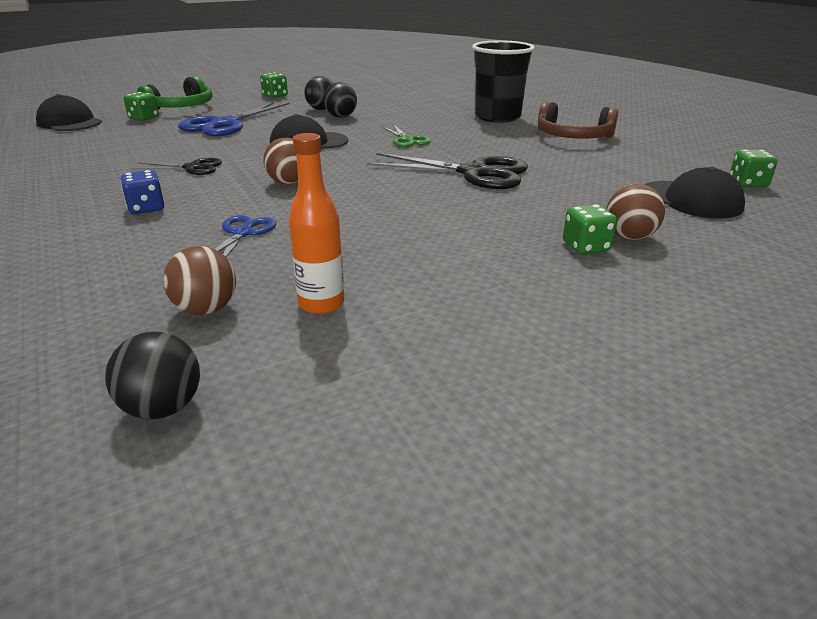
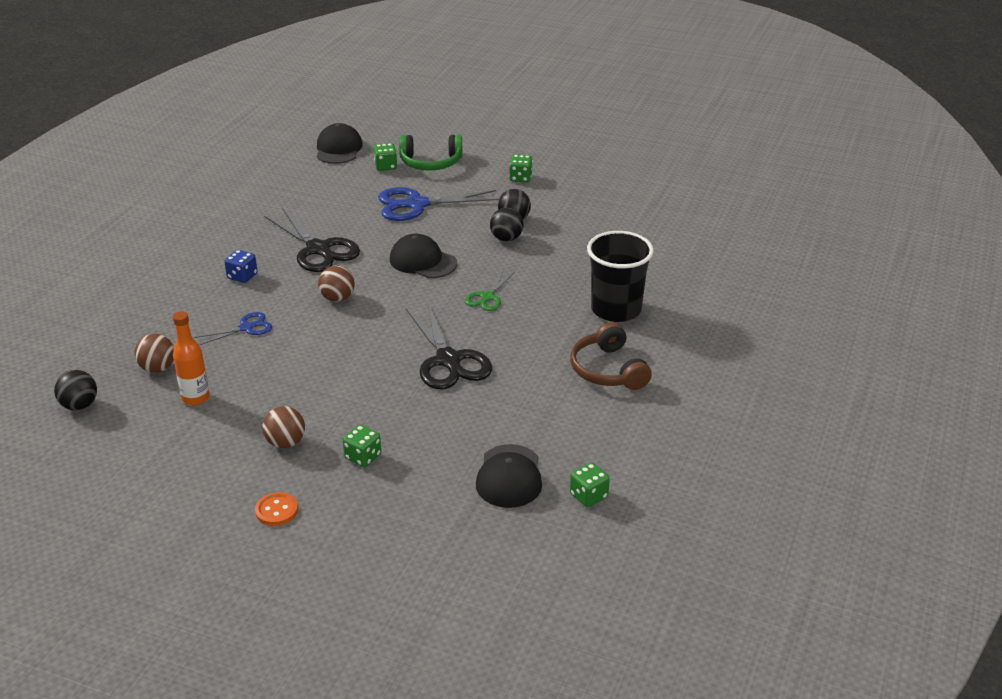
camera: 50 degrees right, 5 degrees up
black scissors [132,158,222,175] -> black scissors [264,208,360,272], size x1.84
brown ball [607,184,665,240] -> brown ball moved to [262,406,305,448]
none -> orange button [255,492,298,526]

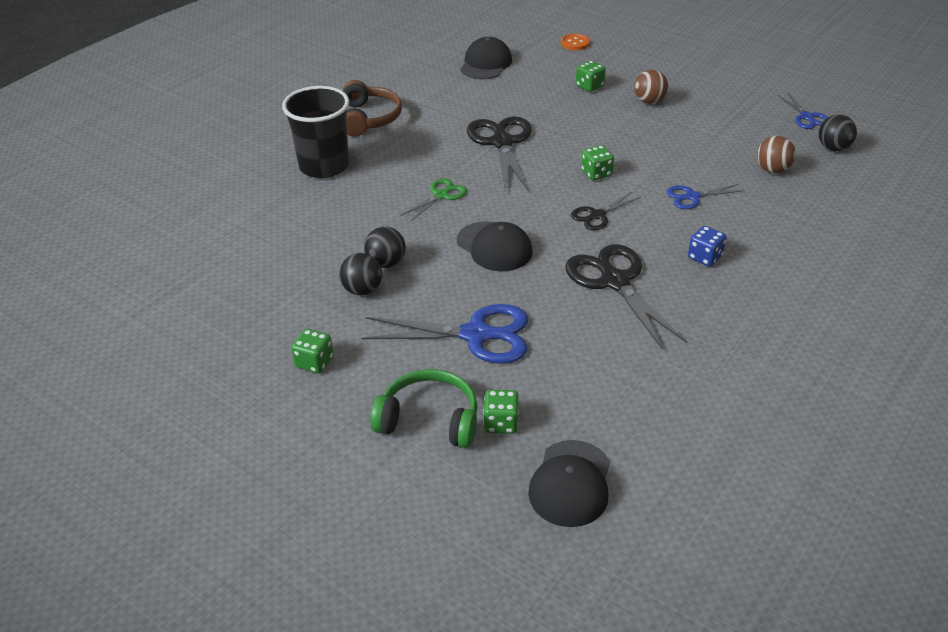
camera: 165 degrees left, 5 degrees up
orange bottle [173,311,210,405] -> none
orange button [255,492,298,526] -> orange button moved to [561,33,590,50]
brown ball [318,266,355,302] -> black scissors [571,192,641,231]
green dice [570,462,610,507] -> green dice moved to [581,145,614,180]
none -> blue scissors [777,92,828,129]

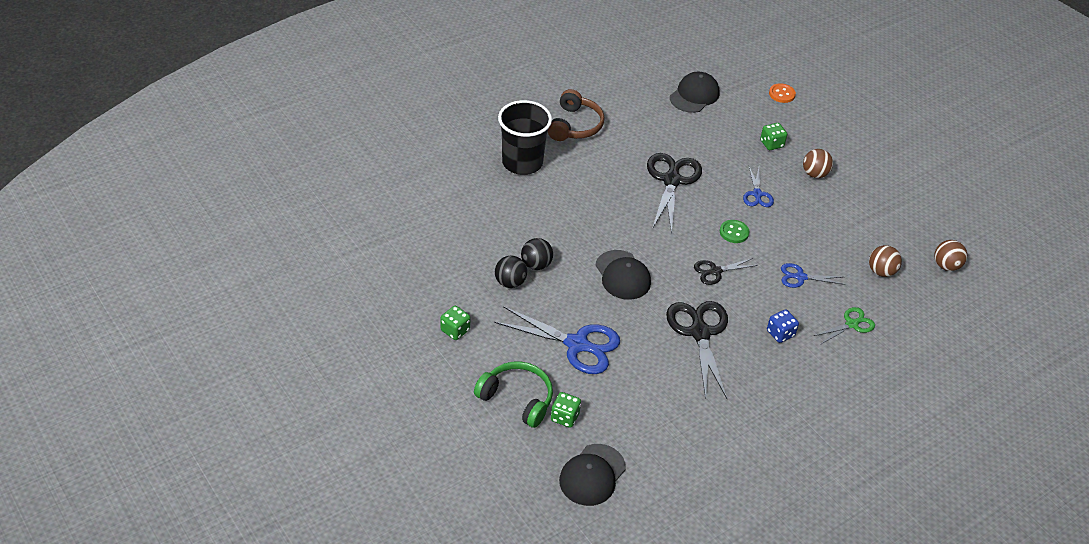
camera: 15 degrees right, 5 degrees up
green scissors [401,178,467,221] -> green scissors moved to [814,307,875,344]
green dice [581,145,614,180] -> green button [720,220,750,243]
blue scissors [777,92,828,129] -> blue scissors moved to [743,166,774,207]
black ball [819,114,857,151] -> brown ball [934,240,967,271]

